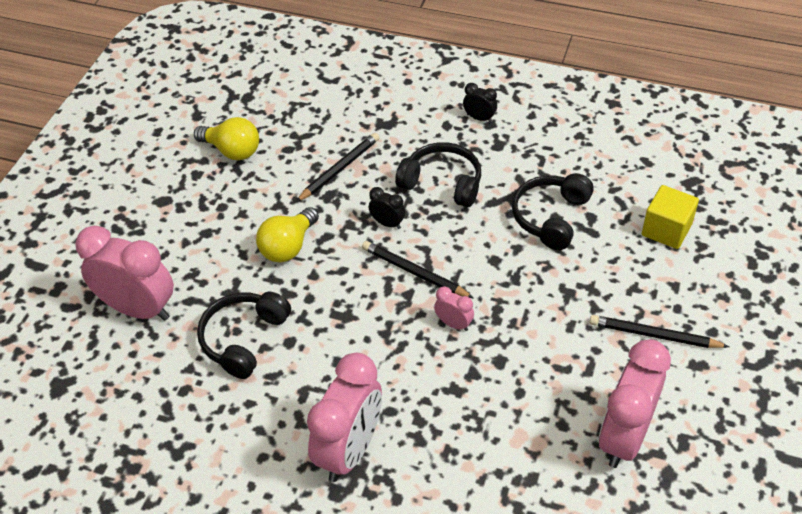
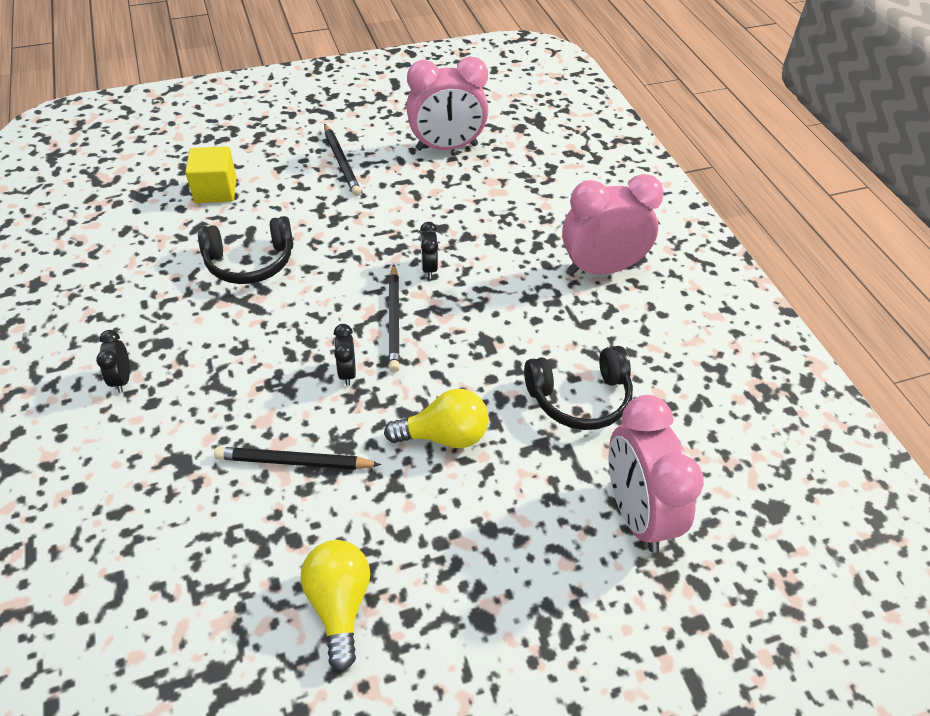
camera: 130 degrees left, 0 degrees up
black headphones [395,142,481,207] -> none
pink clock [434,286,474,331] -> black clock [420,222,438,279]

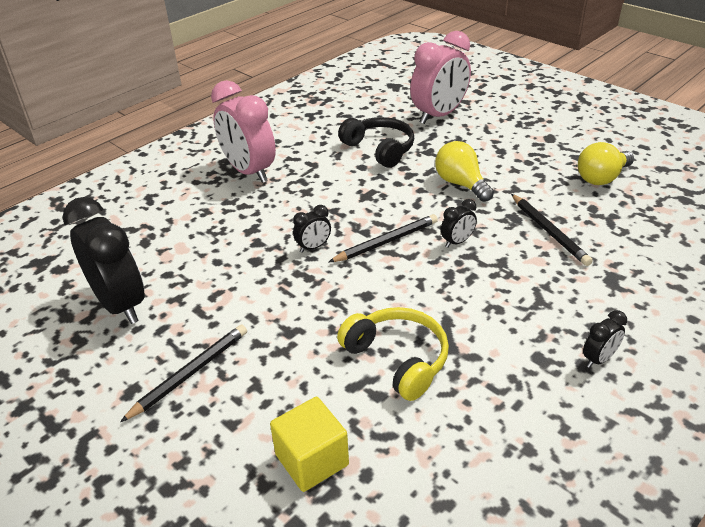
camera: 115 degrees left, 10 degrees down
black headphones [198,216,293,284] -> yellow headphones [337,307,449,401]
pink clock [406,56,489,151] -> black clock [62,197,145,324]

